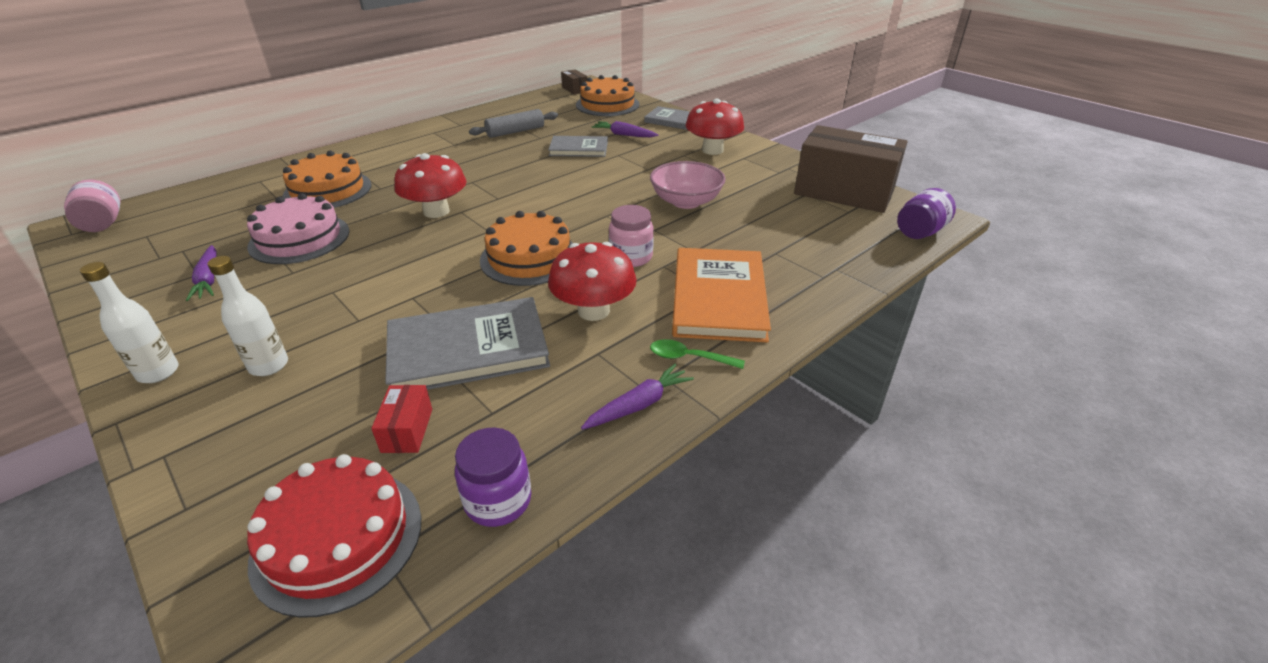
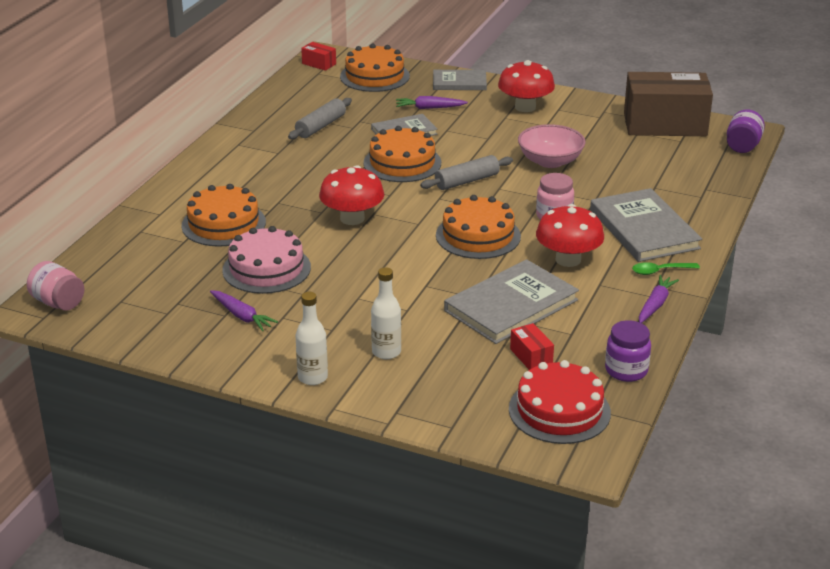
camera: 25 degrees left, 5 degrees down
brown box [561,69,587,95] -> red box [301,42,336,71]
orange book [672,248,771,342] -> grey book [590,188,702,262]
none -> orange cake [364,126,441,182]
none -> grey rolling pin [420,155,513,190]

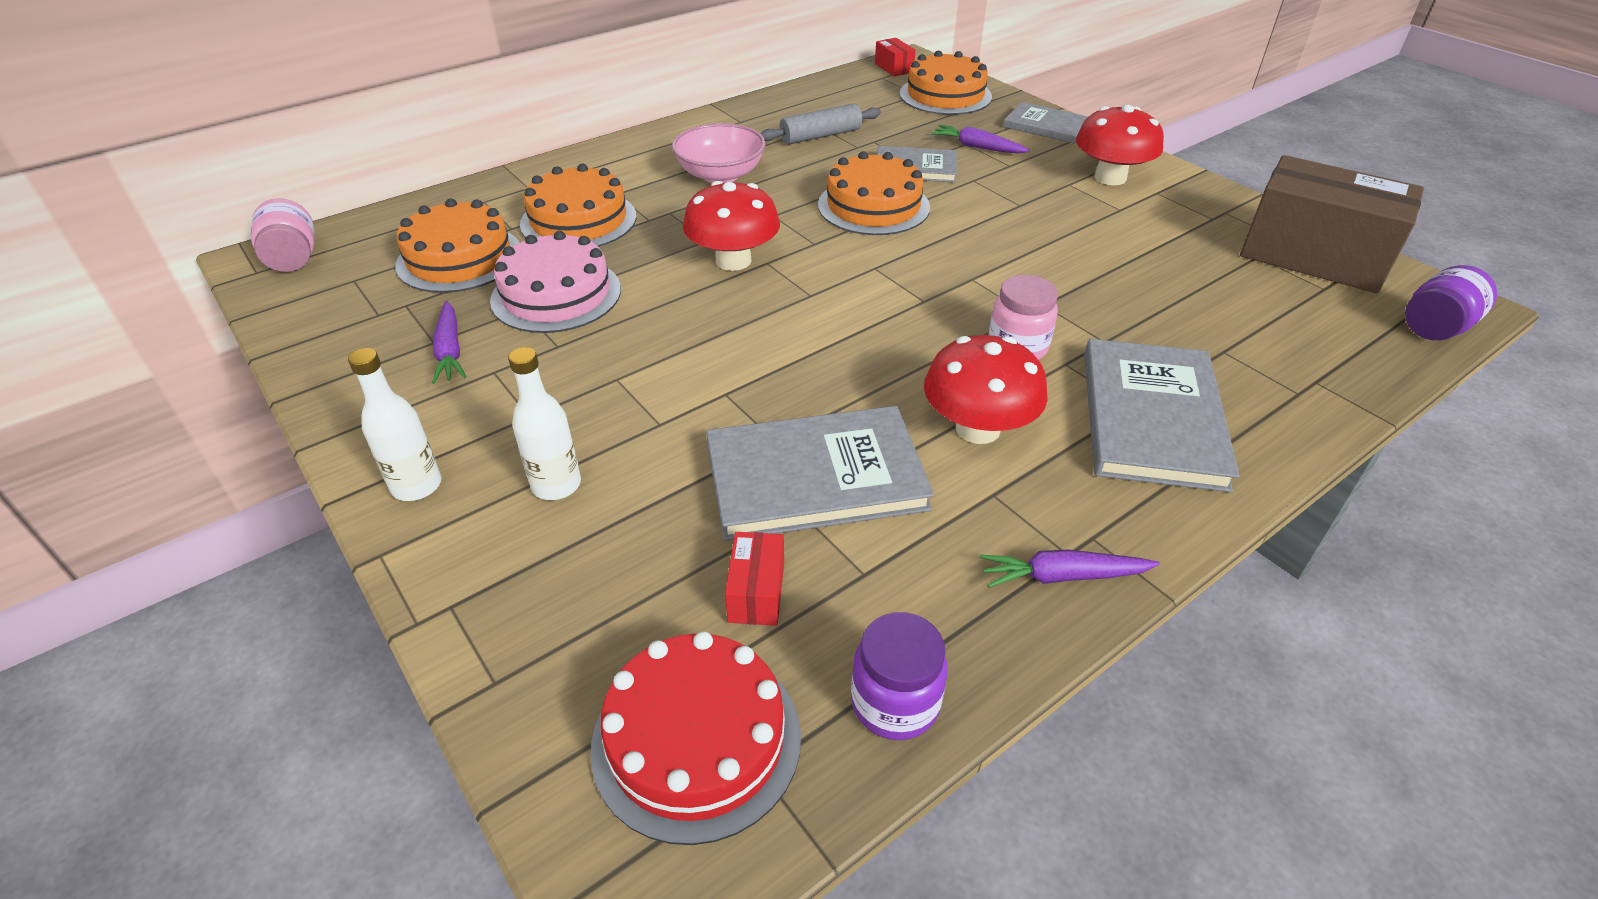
camera: 30 degrees right, 10 degrees up
grey rolling pin [420,155,513,190] -> none
orange cake [436,195,521,259] -> orange cake moved to [395,199,520,293]
pink bowl [518,124,585,168] -> pink bowl moved to [672,123,766,183]
green spoon [632,262,700,275] -> none
purple carrot [639,275,679,323] -> purple carrot turned 150 degrees counterclockwise [980,549,1160,588]

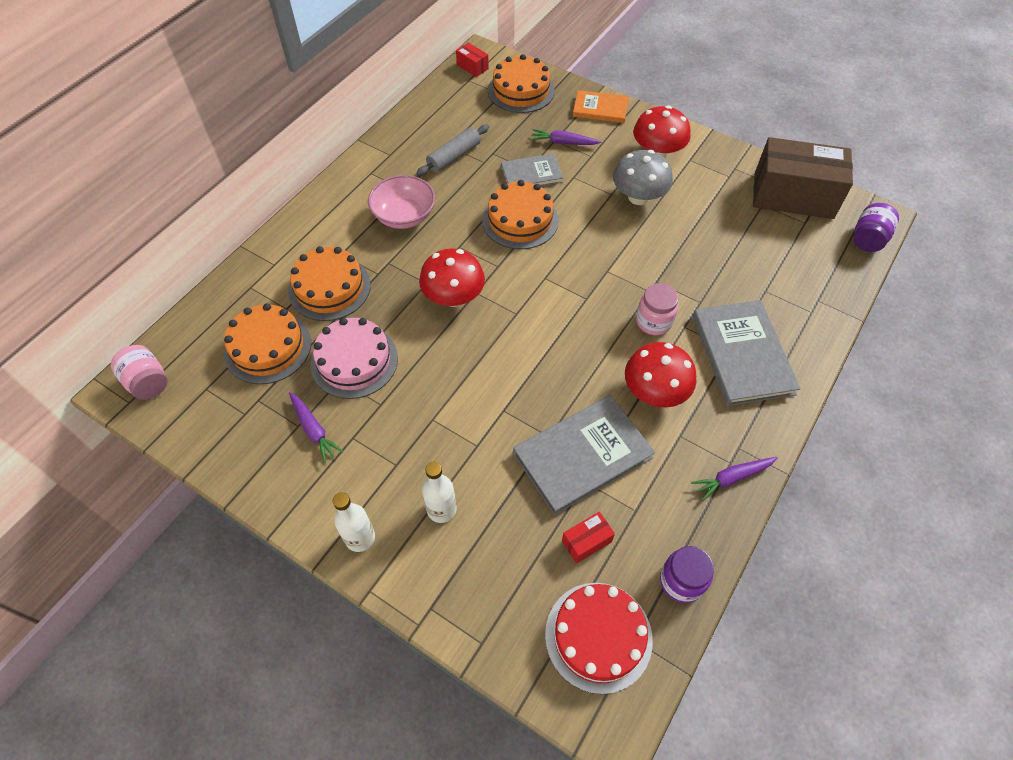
camera: 20 degrees left, 15 degrees up
red box [725,532,784,626] -> red box turned 75 degrees clockwise [562,512,615,564]
grey book [1003,102,1088,144] -> orange book [573,90,629,123]
none -> grey mushroom [613,150,673,205]

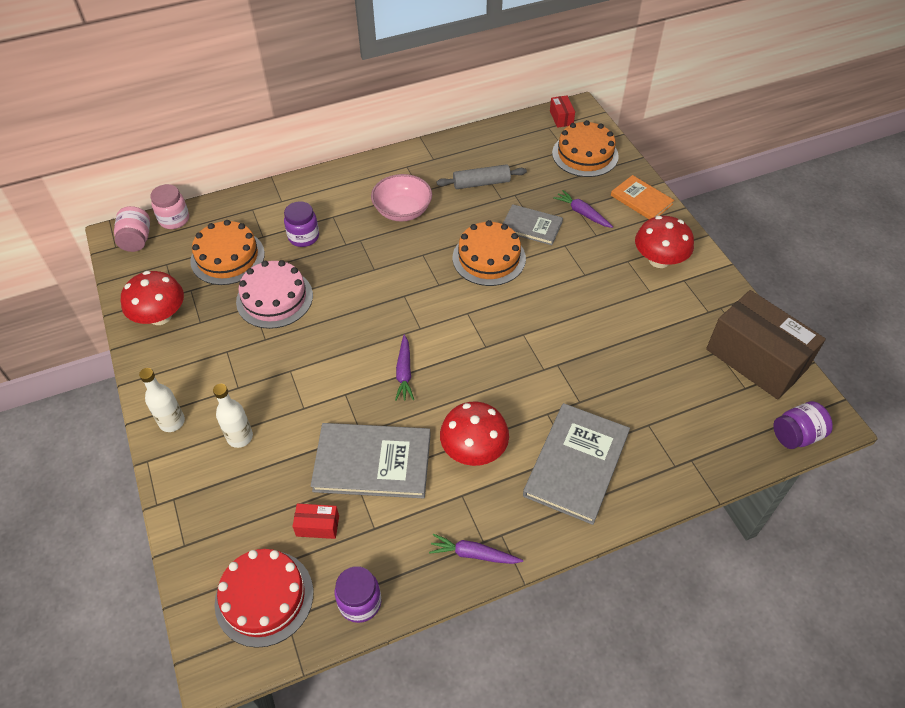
camera: 35 degrees right, 5 degrees down
orange cake [288,246,371,321] -> purple jar [284,201,319,247]
purple carrot [289,392,343,463] -> purple carrot moved to [395,334,414,401]
red mushroom [419,248,485,307] -> red mushroom moved to [121,271,184,325]
grey mushroom [613,150,673,205] -> none
pink jar [636,283,678,335] -> pink jar moved to [150,184,189,229]

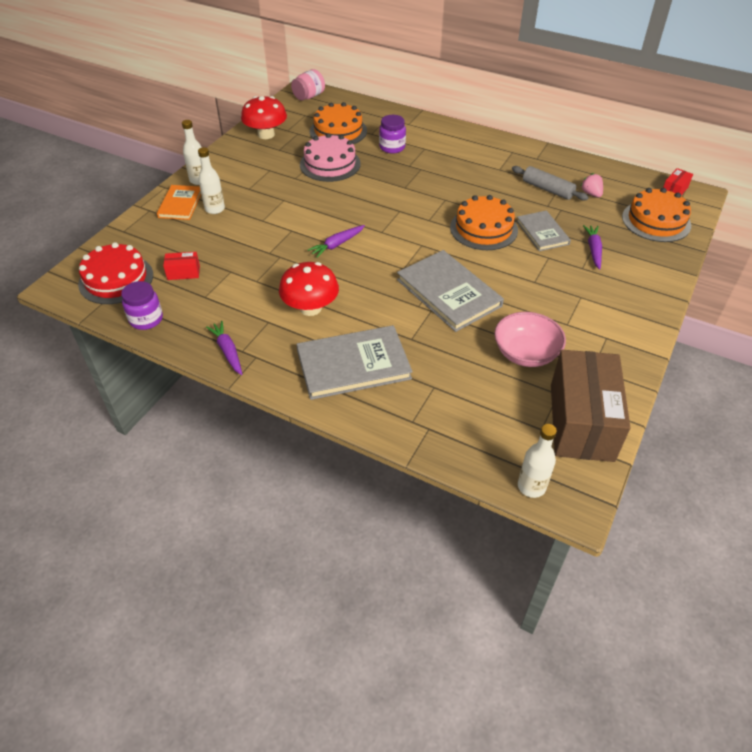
camera: 50 degrees right, 5 degrees down
pink jar [150,184,189,229] -> none
red box [292,504,339,539] -> red box turned 60 degrees counterclockwise [163,252,200,280]
grey book [311,423,431,499] -> grey book moved to [397,250,504,332]
pink bowl [371,174,432,222] -> pink bowl moved to [494,312,566,367]
orange book [611,175,674,219] -> orange book moved to [157,185,201,220]
red mushroom [635,216,694,268] -> none
purple jar [773,401,833,449] -> white bottle [518,424,557,498]
none -> pink strawberry [581,173,603,197]

